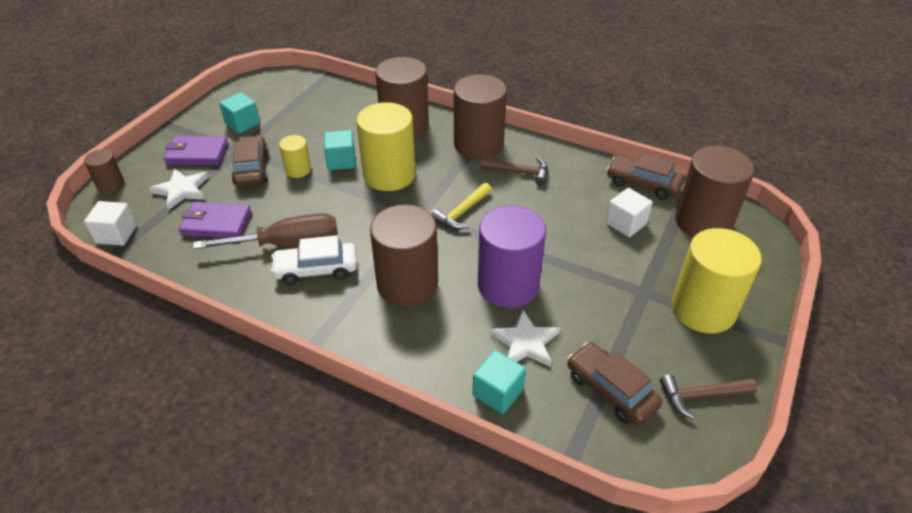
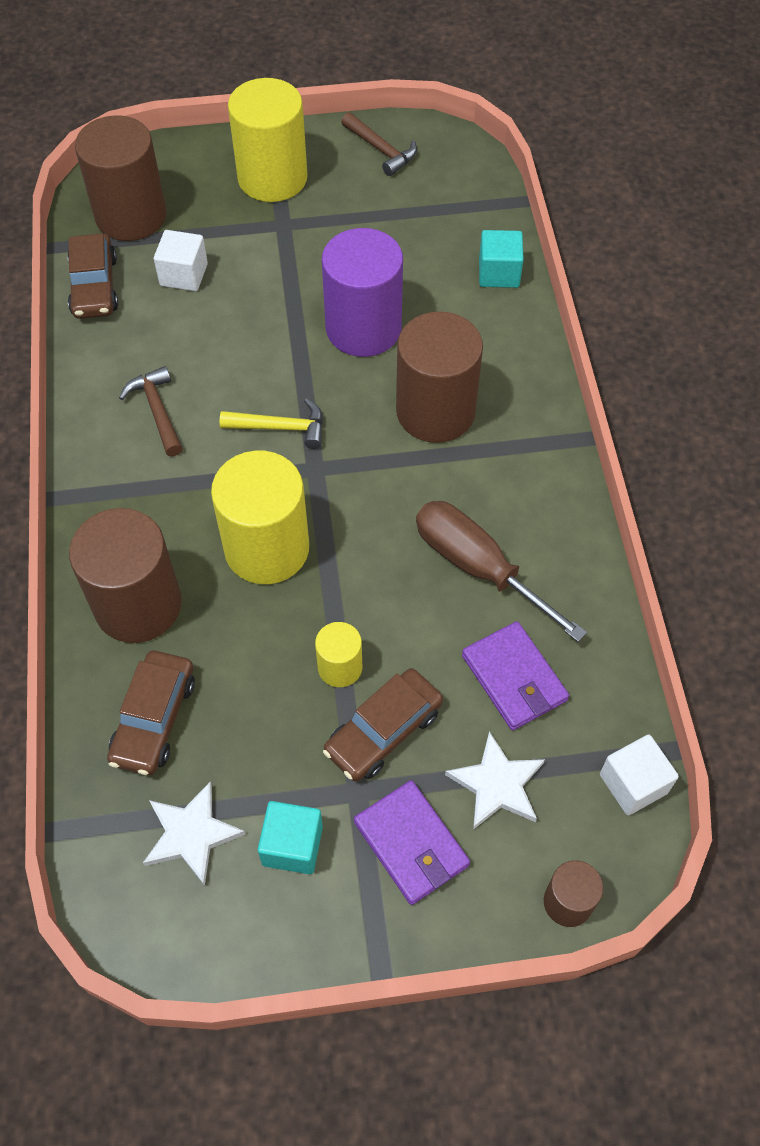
camera: 125 degrees left, 15 degrees up
white car [270,235,357,285] -> none
turquoise cube [324,130,356,170] -> none
brown cylinder [454,74,507,159] -> none
white star [490,310,560,367] -> white star moved to [143,782,246,886]
brown car [567,342,662,425] -> brown car moved to [107,651,195,775]

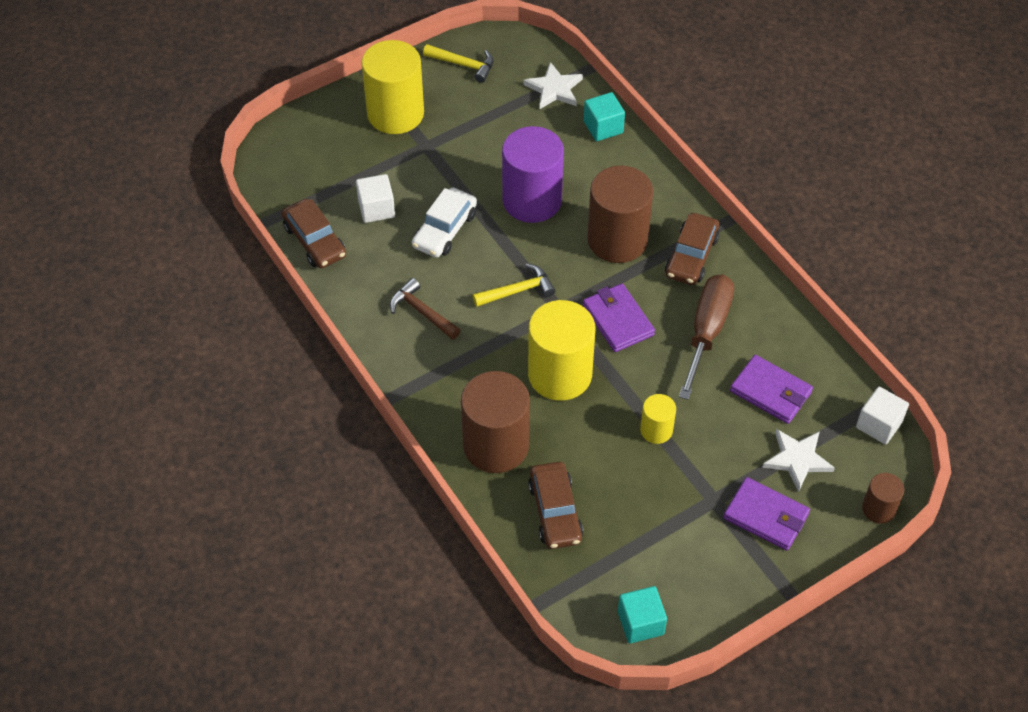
camera: 25 degrees left, 5 degrees down
brown cylinder [75,116,167,241] -> none
white star [143,782,246,886] -> white star moved to [523,62,583,110]
turquoise cube [258,801,323,874] -> turquoise cube moved to [618,586,667,643]
brown car [323,668,443,782] -> brown car moved to [665,213,719,285]
brown hammer [341,112,417,176] -> yellow hammer [423,44,493,83]
brown screwdriver [416,501,587,642] -> brown screwdriver turned 90 degrees clockwise [679,274,734,400]
none -> white car [412,188,477,258]
none -> purple wallet [583,283,655,352]

